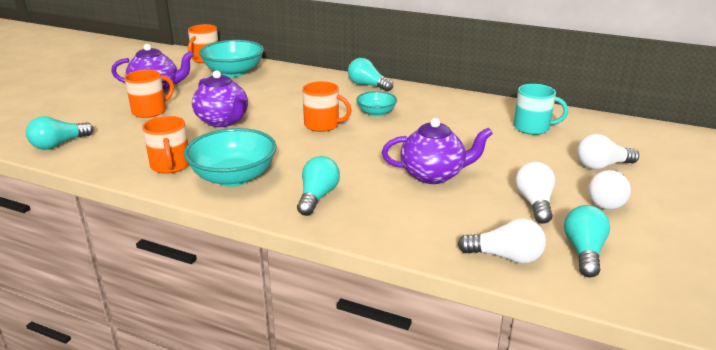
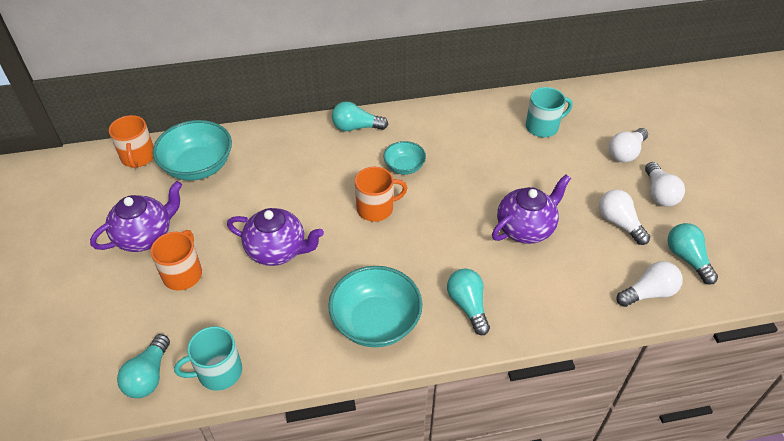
camera: 35 degrees left, 20 degrees up
orange mug [142,116,189,174] -> none
none -> turquoise mug [174,326,242,391]

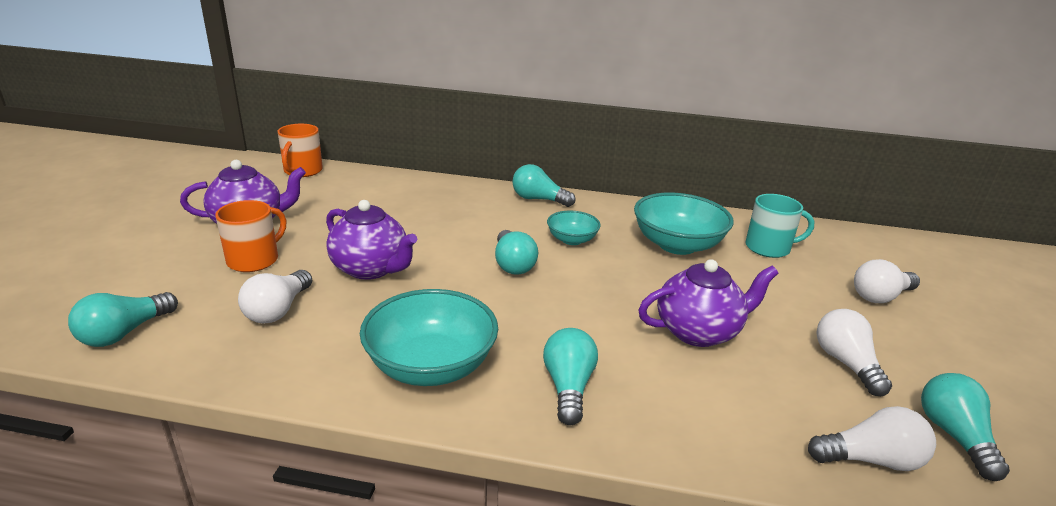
camera: 20 degrees right, 20 degrees down
turquoise bowl [153,120,232,181] -> turquoise bowl moved to [634,193,733,255]
turquoise mug [174,326,242,391] -> none
orange mug [355,167,407,222] -> turquoise light bulb [495,230,538,274]
white light bulb [645,162,685,207] -> white light bulb moved to [238,270,312,323]

